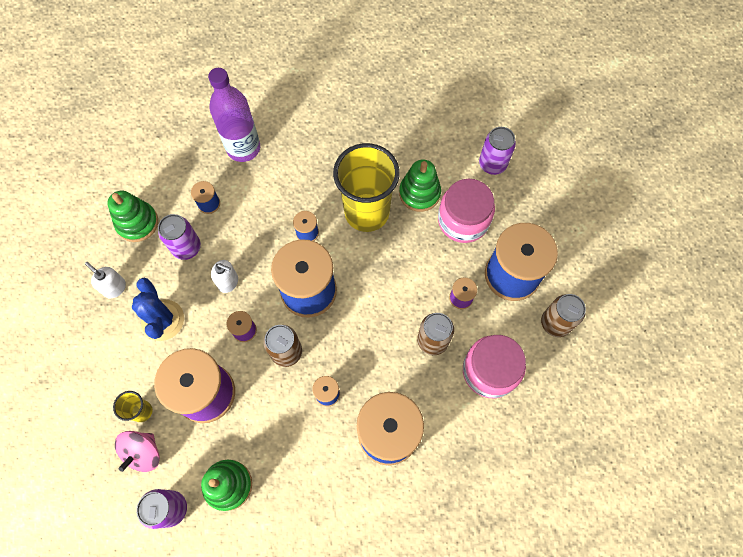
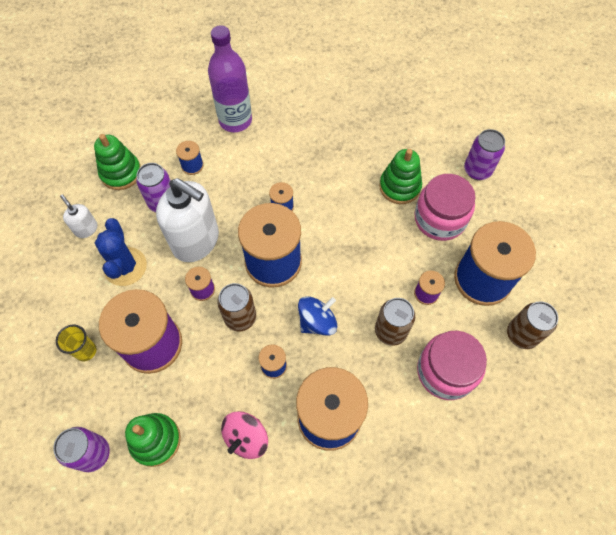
camera: 10 degrees right, 5 degrees down
pink spinning top [115,431,160,472] -> pink spinning top moved to [221,411,268,459]
white soap dispenser [211,260,238,293] -> white soap dispenser [156,178,219,262], size x2.20
yellow cup [333,143,400,232] -> none
none -> blue spinning top [298,296,337,336]

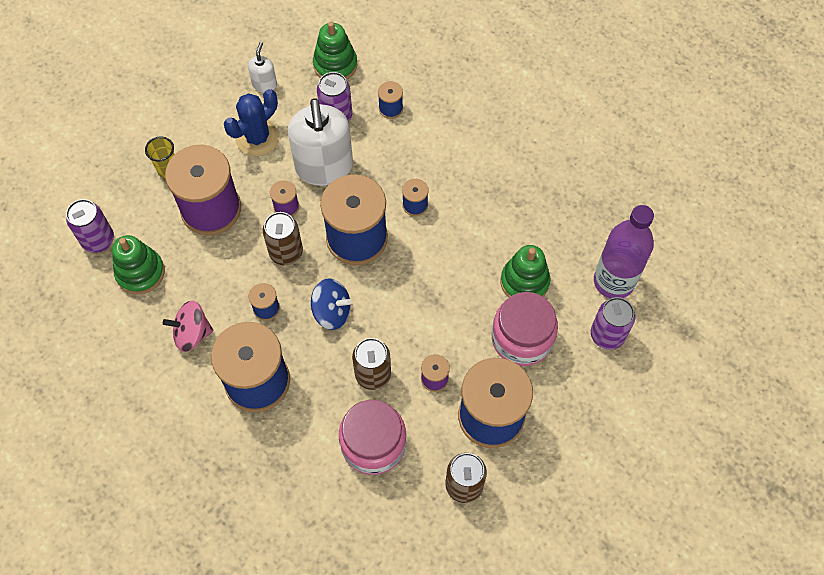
camera: 50 degrees right, 0 degrees up
purple bottle [208,25,252,132] -> purple bottle moved to [594,205,654,299]

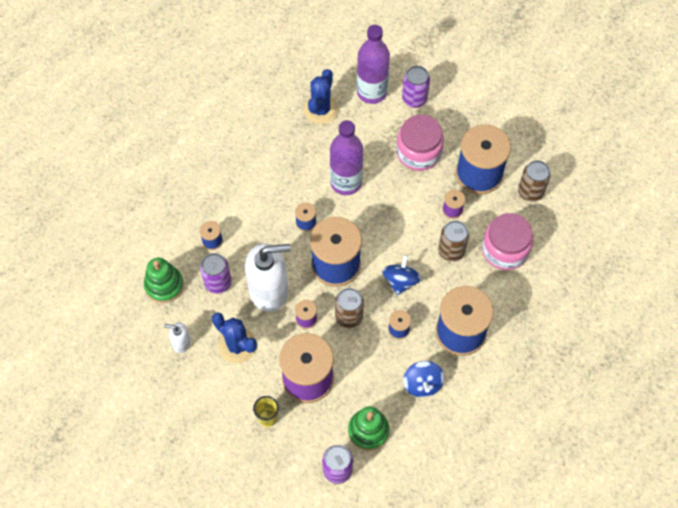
camera: 90 degrees left, 0 degrees up
pink spinning top [163,301,214,352] -> blue spinning top [403,361,445,397]
green stacking toy [501,245,550,297] -> none
none -> blue cactus [304,69,338,124]
none -> purple bottle [330,120,363,195]

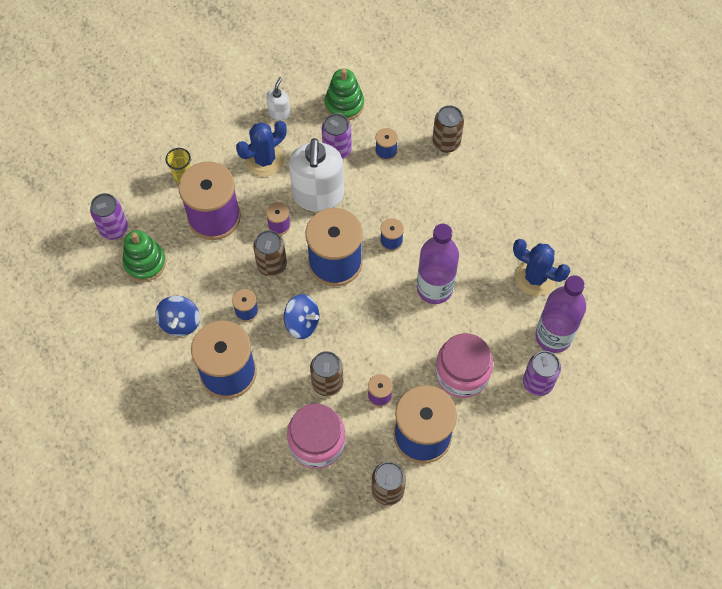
camera: 100 degrees right, 0 degrees up
blue spinning top [403,361,445,397] -> blue spinning top turned 90 degrees counterclockwise [155,296,200,336]
none -> brown can [432,105,464,153]

